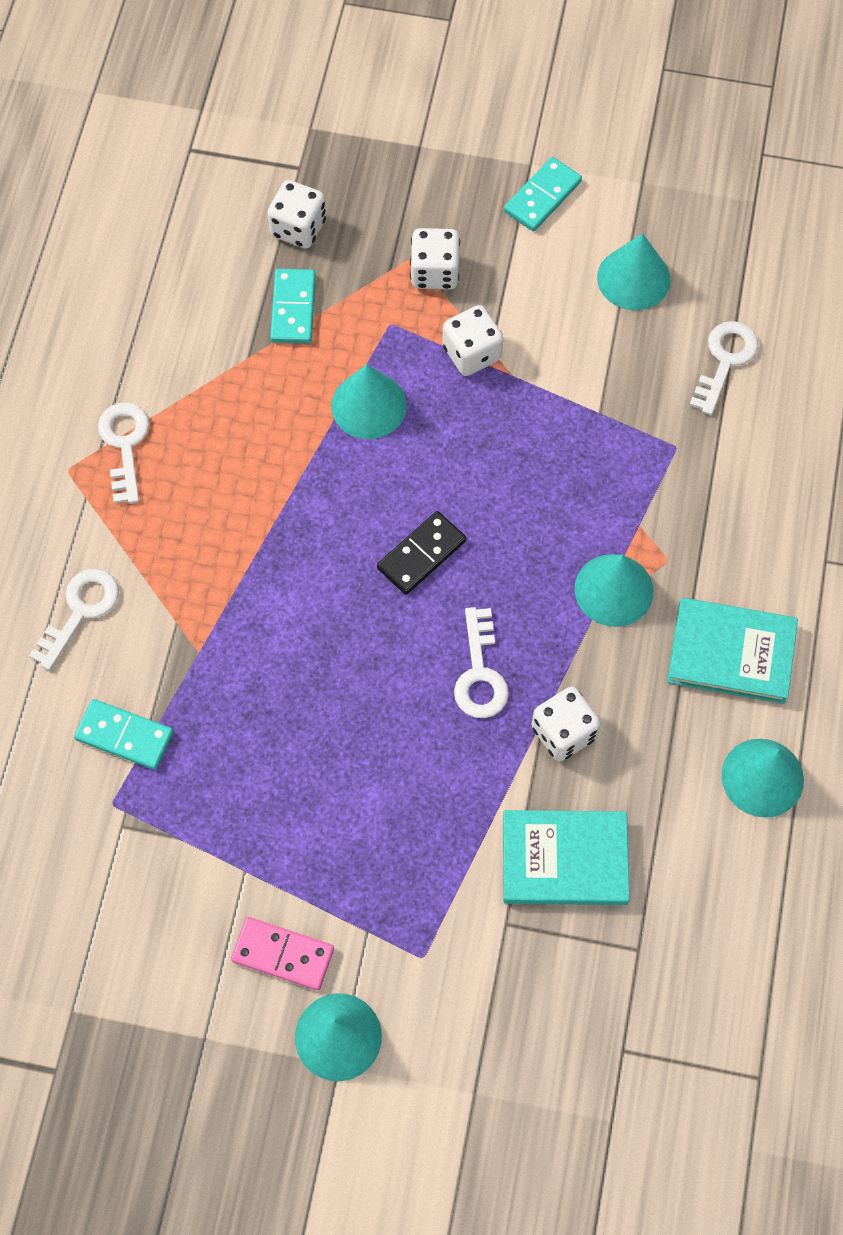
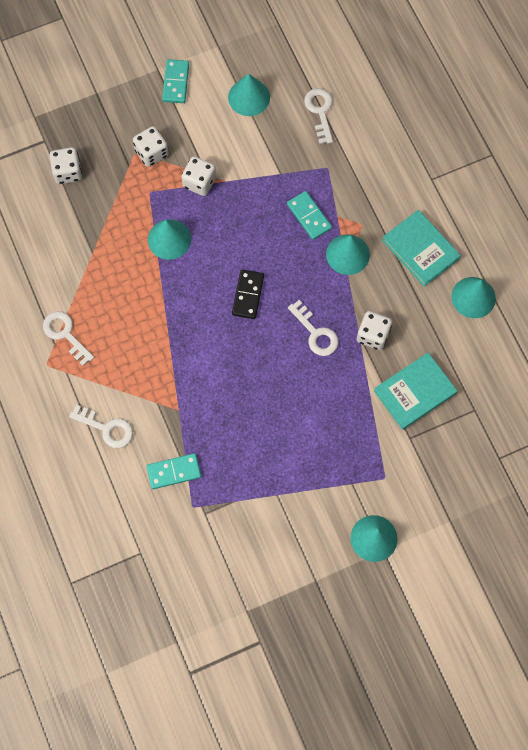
camera: 35 degrees left, 5 degrees up
white key [29,569,119,671] -> white key turned 120 degrees clockwise [69,405,133,448]
pink domino [231,917,334,990] -> none
turquoise domino [270,269,316,343] -> turquoise domino moved to [287,191,332,240]
turquoise book [667,598,798,704] -> turquoise book turned 75 degrees clockwise [382,210,461,287]

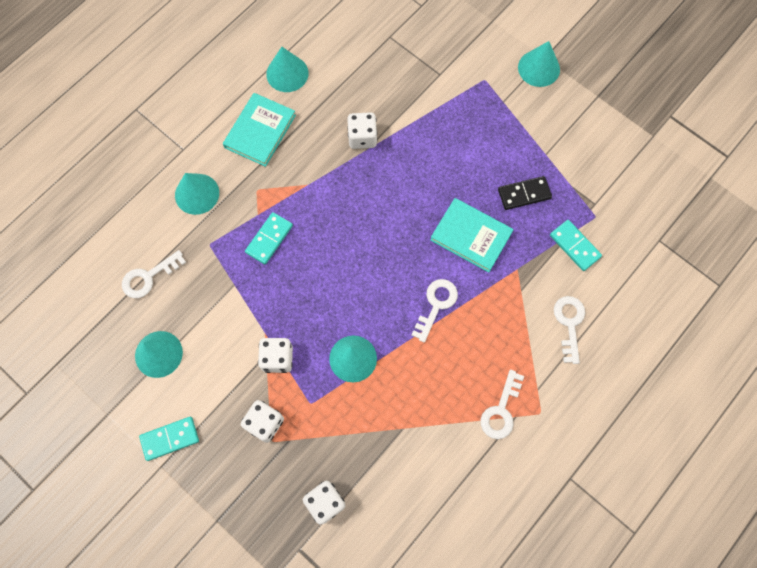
camera: 115 degrees left, 0 degrees up
black domino [232,269,264,319] -> black domino moved to [498,176,552,210]
white key [288,300,339,356] -> white key moved to [411,279,458,343]
turquoise cone [326,234,370,275] -> turquoise cone moved to [175,173,219,215]
turquoise book [374,353,457,430] -> turquoise book moved to [430,198,513,273]

